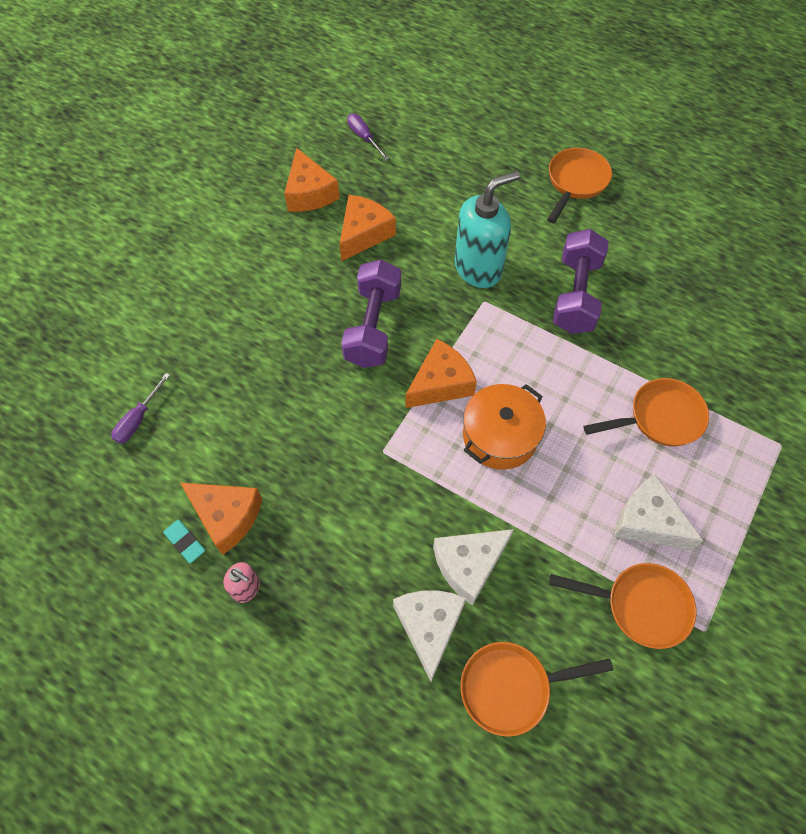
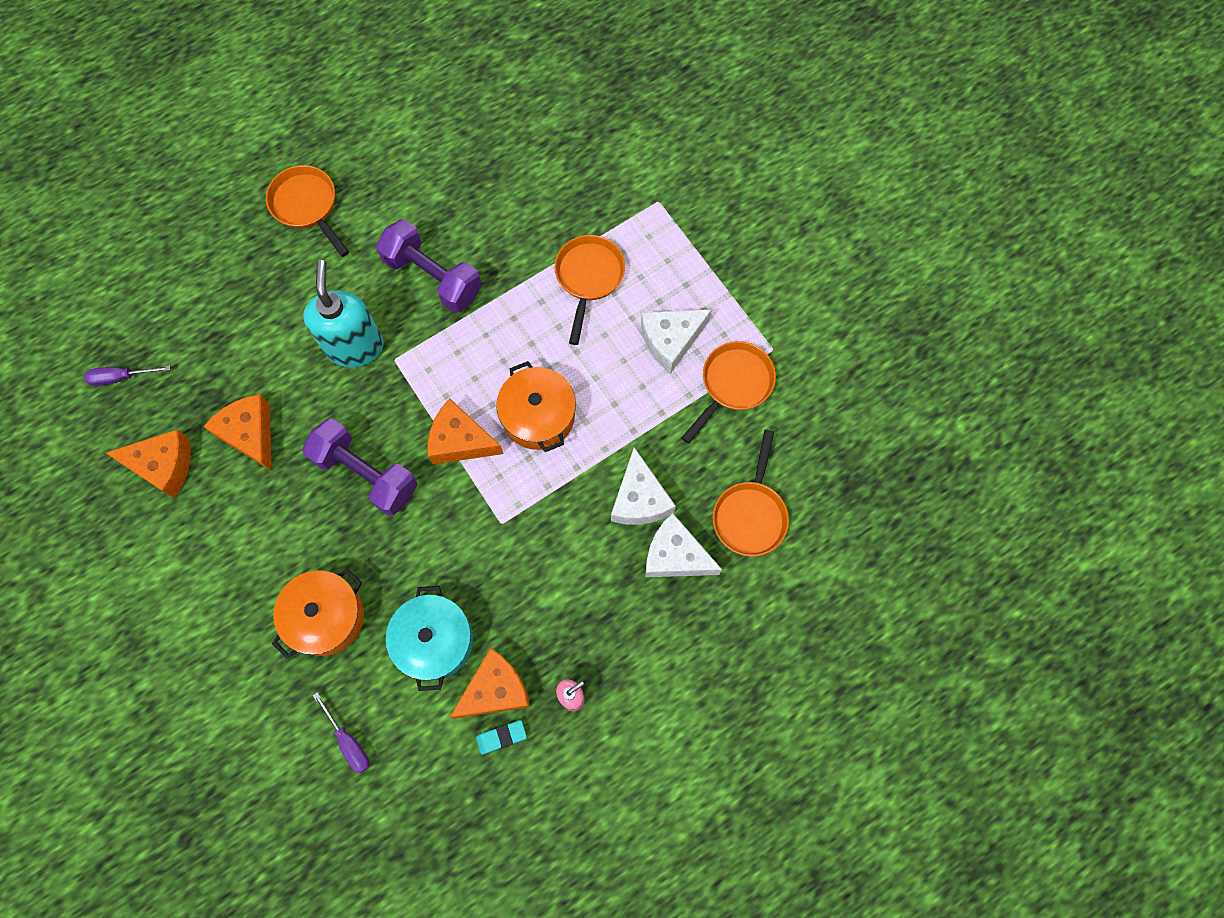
camera: 65 degrees left, 10 degrees up
orange cheese [405,339,477,408] -> orange cheese turned 60 degrees counterclockwise [428,398,504,464]
none -> orange pot [272,568,364,658]
none -> turquoise pot [386,586,473,691]

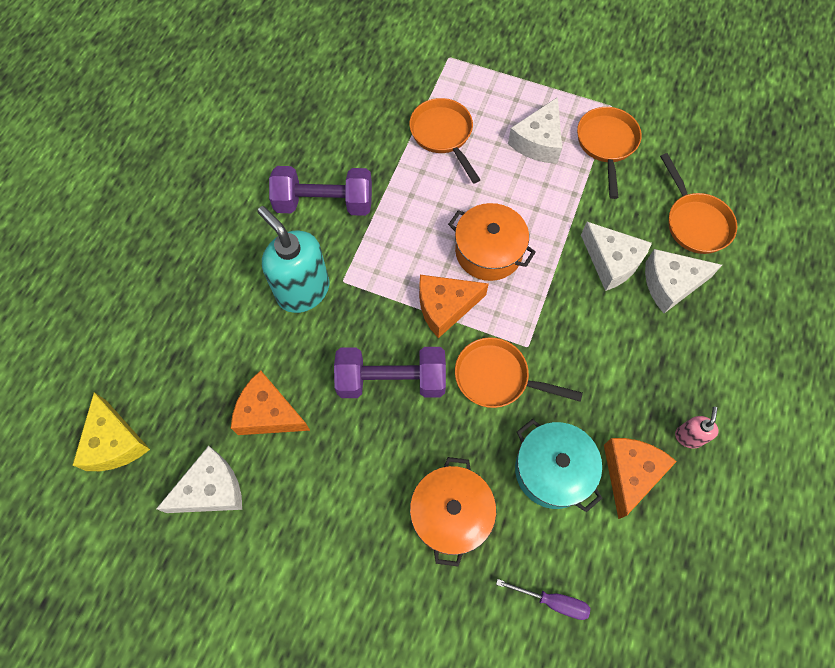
camera: 35 degrees left, 5 degrees down
purple screwdriver [84,365,170,386] -> yellow cheese [73,392,150,471]
orange cheese [106,430,191,498] -> white cheese [156,446,242,513]
orange pan [266,165,349,257] -> orange pan moved to [455,337,583,408]
turquoise eraser [476,720,527,755] -> none

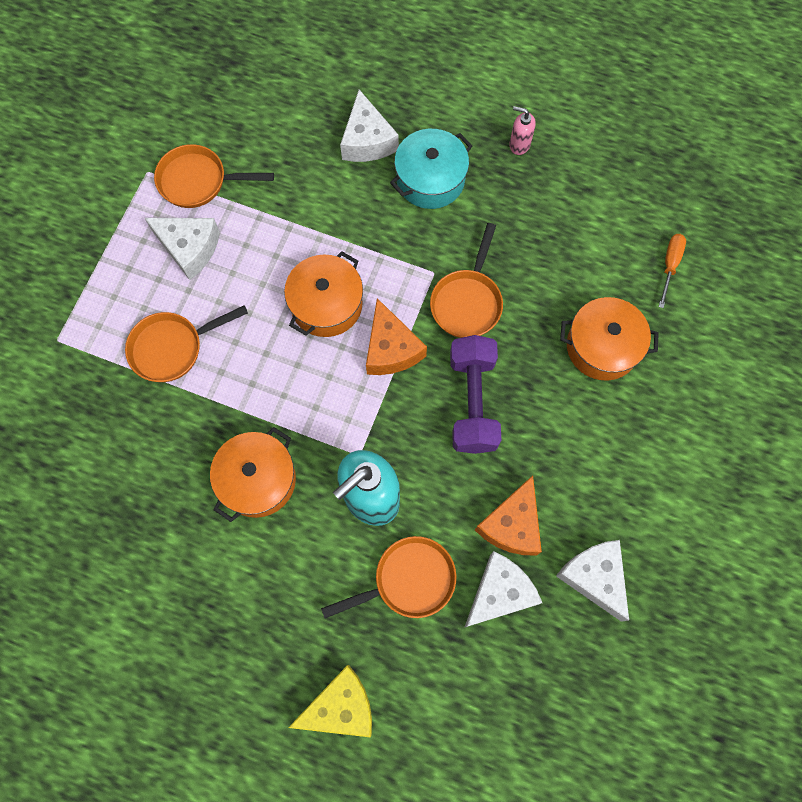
camera: 90 degrees left, 5 degrees up
yellow cheese [73,392,150,471] -> yellow cheese moved to [288,665,372,738]
purple dumbbell [269,166,372,216] -> orange pot [210,427,296,522]
purple screwdriver [496,579,590,620] -> orange screwdriver [658,234,686,308]
turquoise pot [515,419,602,512] -> turquoise pot moved to [390,129,472,209]
white cheese [581,222,652,291] -> white cheese moved to [464,551,542,628]
orange cheese [604,438,677,519] -> none
orange pan [660,153,737,254] -> orange pan moved to [321,536,456,619]

